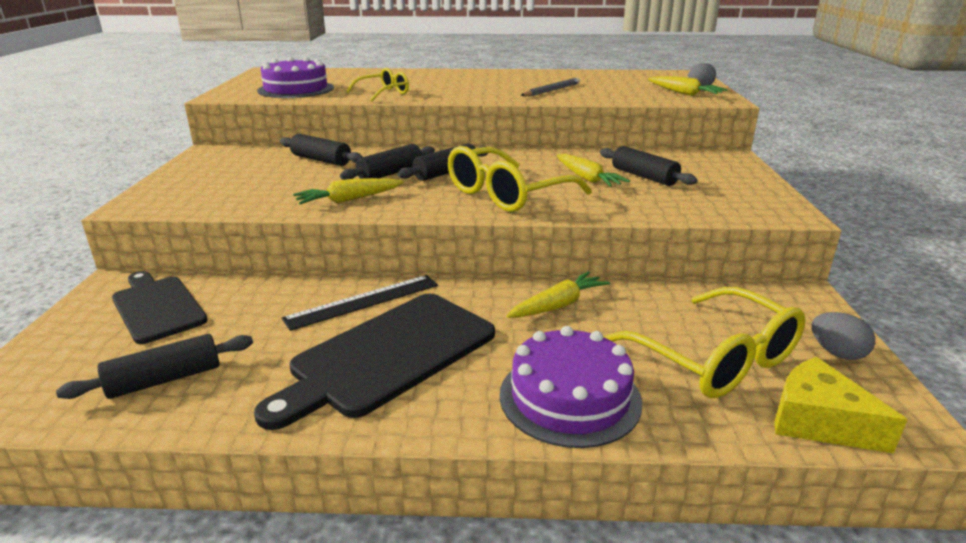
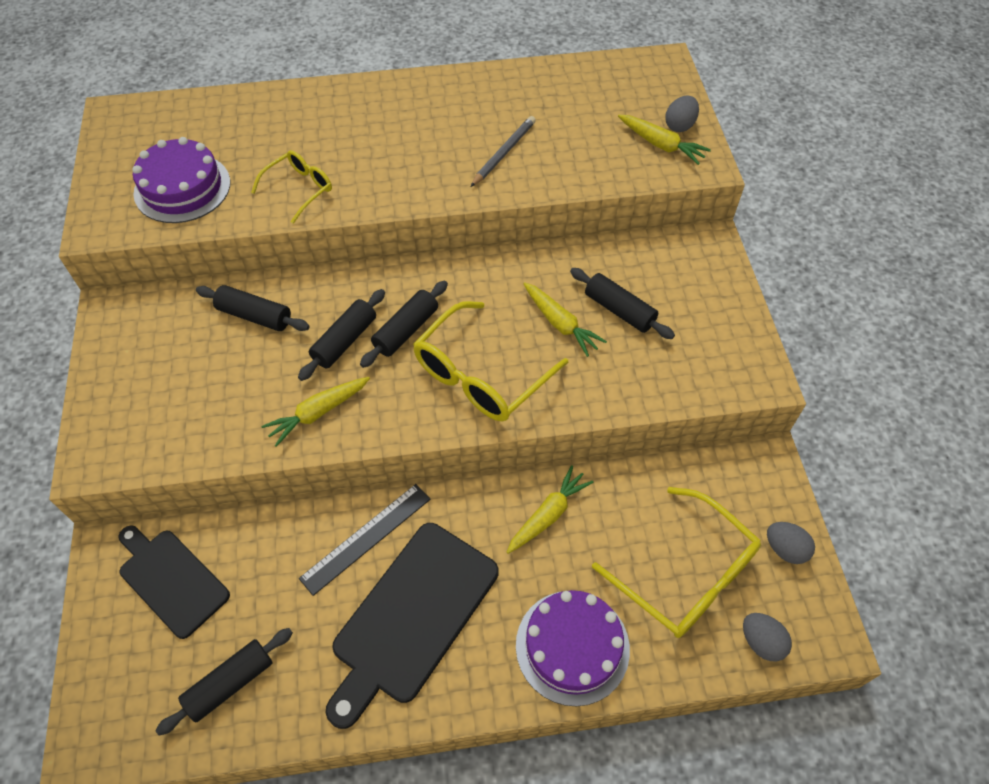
camera: 10 degrees left, 30 degrees up
yellow cheese [774,357,908,453] -> grey egg [743,613,792,662]

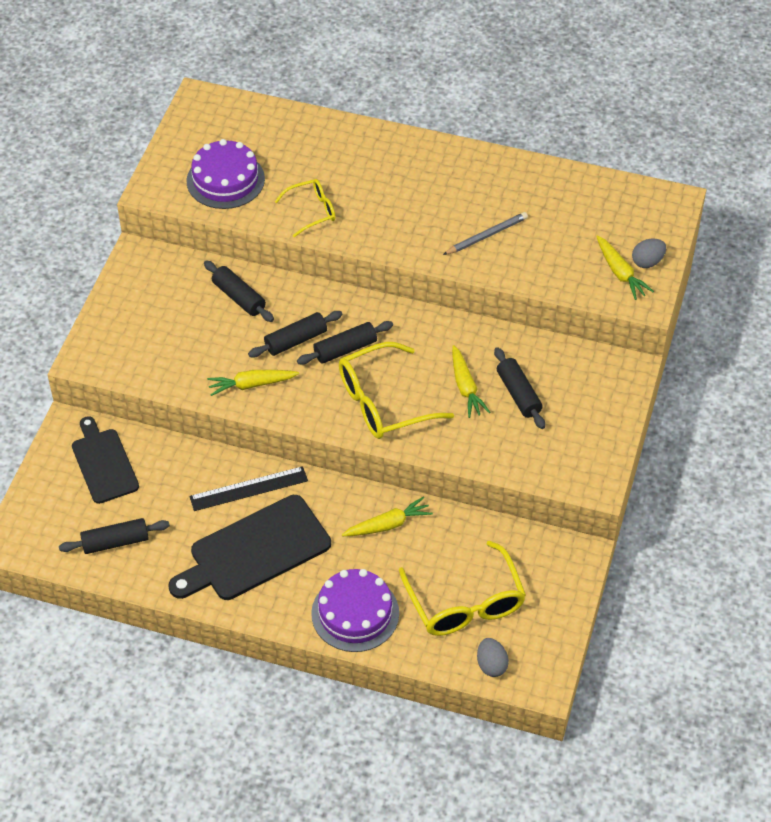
camera: 25 degrees right, 5 degrees down
grey egg [767,522,815,564] -> none

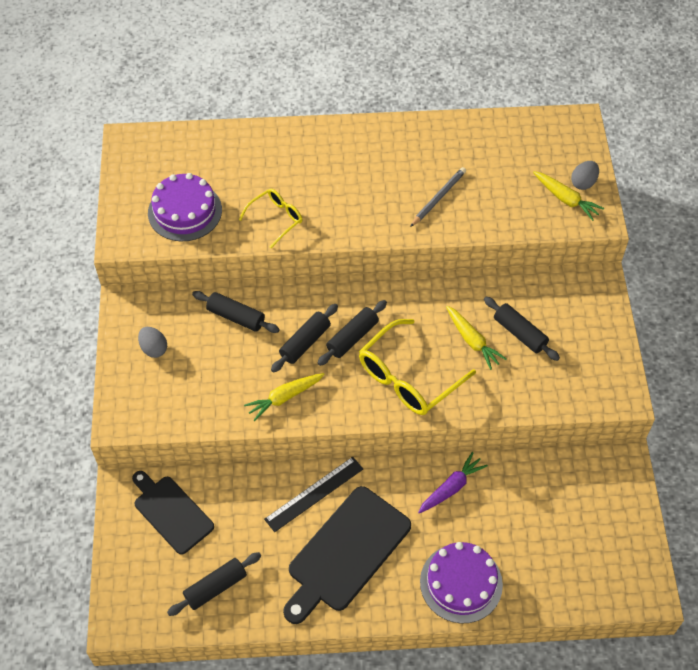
camera: 20 degrees left, 5 degrees up
yellow carrot [342,496,433,536] -> purple carrot [418,452,488,513]
yellow glasses [399,541,526,636] -> none
grey egg [477,638,509,677] -> grey egg moved to [138,327,167,358]

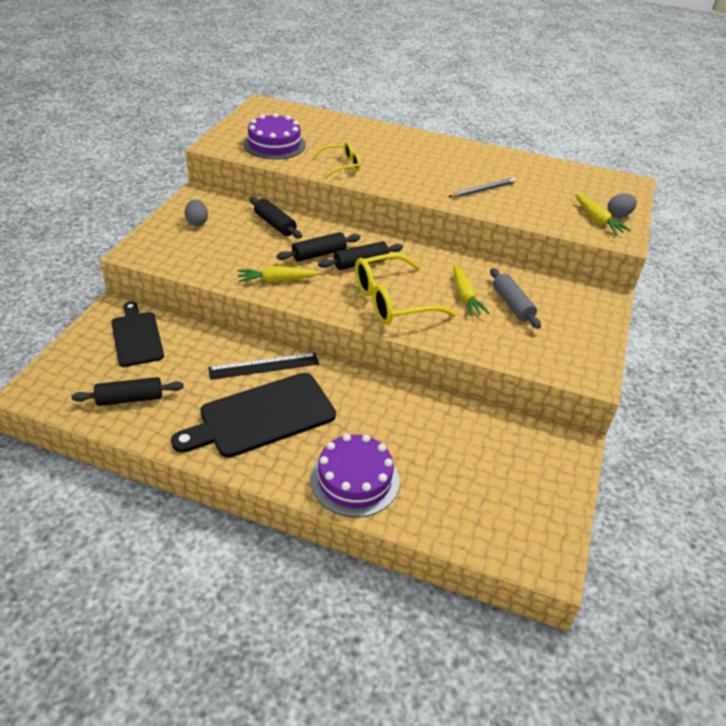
camera: 20 degrees right, 15 degrees down
purple carrot [418,452,488,513] -> none
black rolling pin [484,297,560,361] -> grey rolling pin [490,268,541,329]

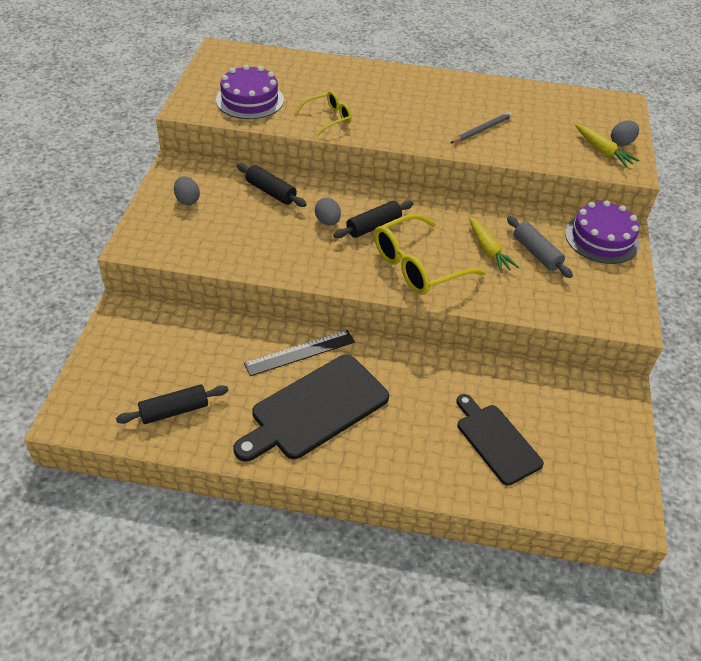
camera: 10 degrees left, 5 degrees up
black cutting board [111,302,164,367] -> black cutting board moved to [456,394,544,486]
yellow carrot [238,266,319,283] -> none
black rolling pin [276,232,360,262] -> grey egg [315,198,341,226]
purple cake [310,434,399,517] -> purple cake moved to [565,201,640,264]

